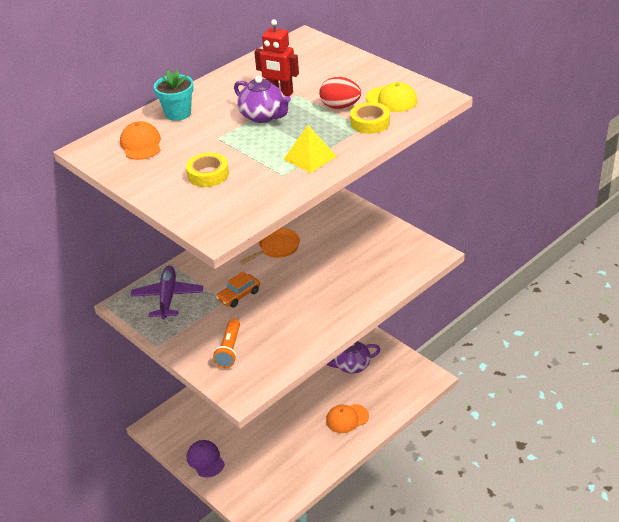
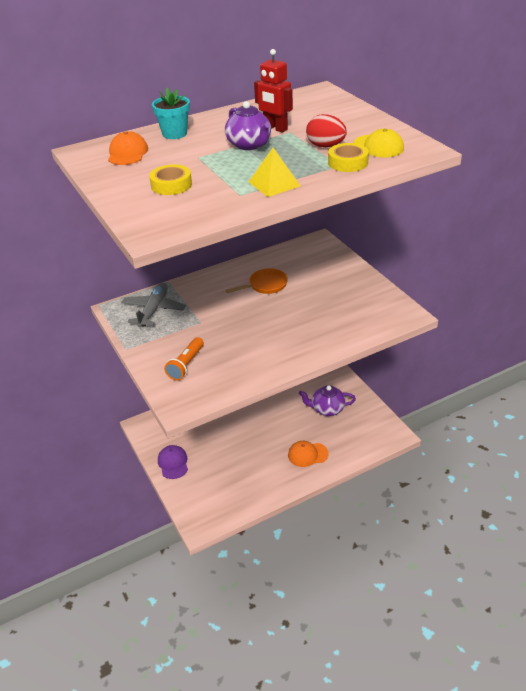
camera: 15 degrees right, 0 degrees up
purple plane [131,266,203,320] -> grey plane [121,283,186,327]
orange car [216,272,260,307] -> none

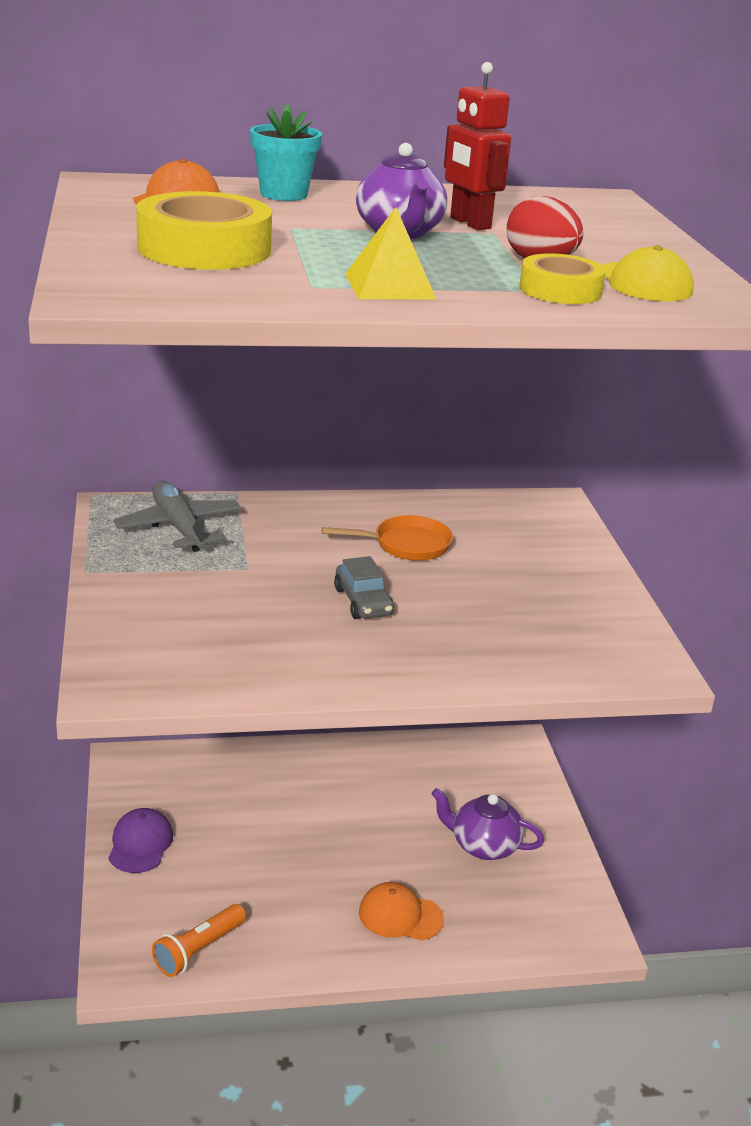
camera: 15 degrees right, 10 degrees down
grey plane [121,283,186,327] -> grey plane turned 60 degrees counterclockwise [113,481,241,552]
yellow tape [149,165,192,195] -> yellow tape [136,191,272,270], size x1.66
orange flashlight [164,337,204,380] -> orange flashlight moved to [152,904,246,977]
none -> grey car [334,556,394,619]

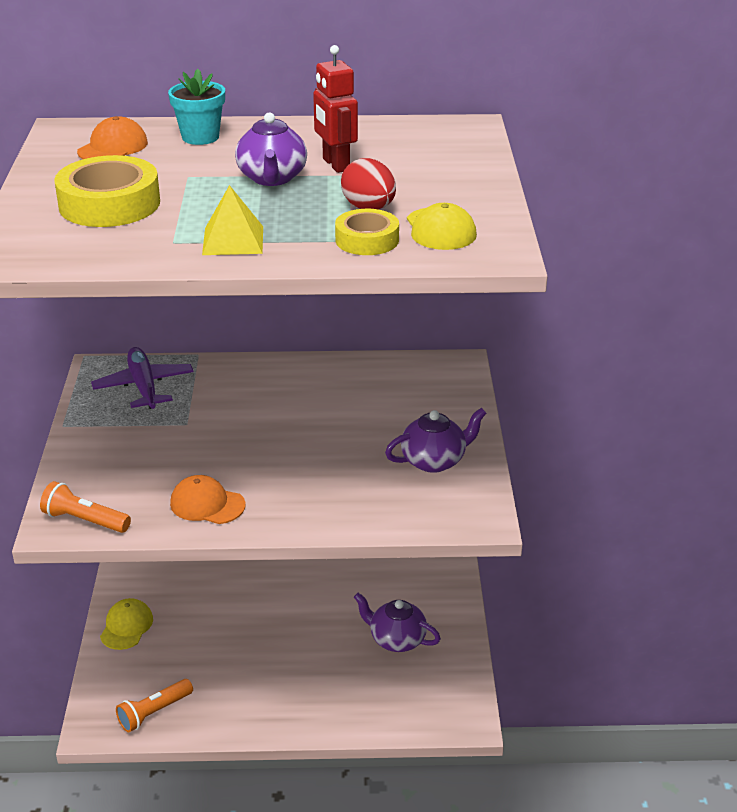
camera: 10 degrees right, 5 degrees up
purple cap [109,808,173,873] -> yellow cap [100,598,153,650]
grey plane [113,481,241,552] -> purple plane [91,347,194,409]
orange pan [322,515,453,561] -> none
grey car [334,556,394,619] -> none
orange cap [359,882,444,941] -> orange cap moved to [170,475,246,524]
none -> orange flashlight [40,481,131,533]
none -> purple teapot [385,408,487,473]

